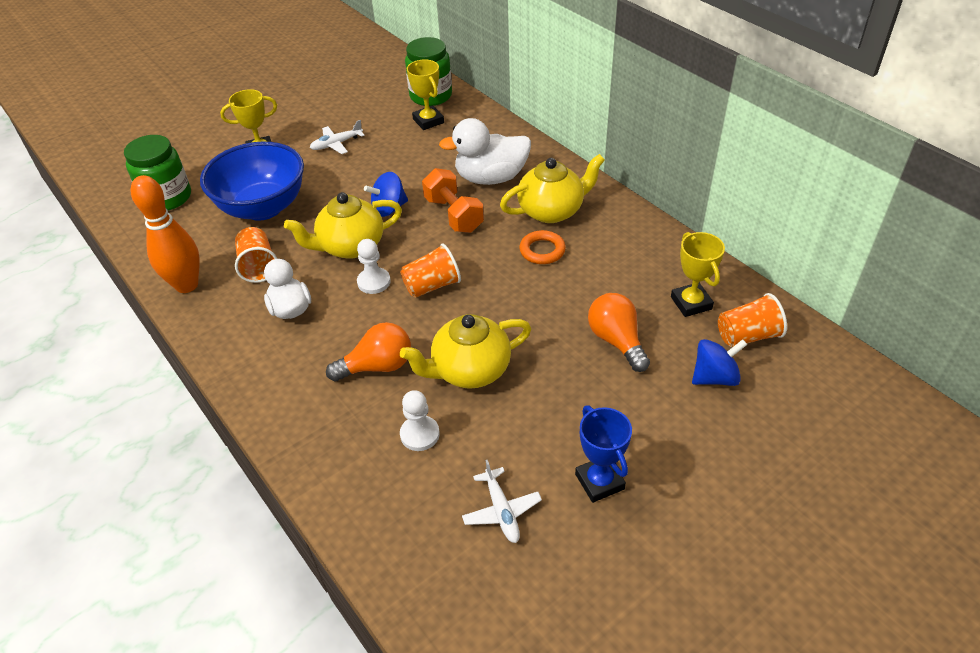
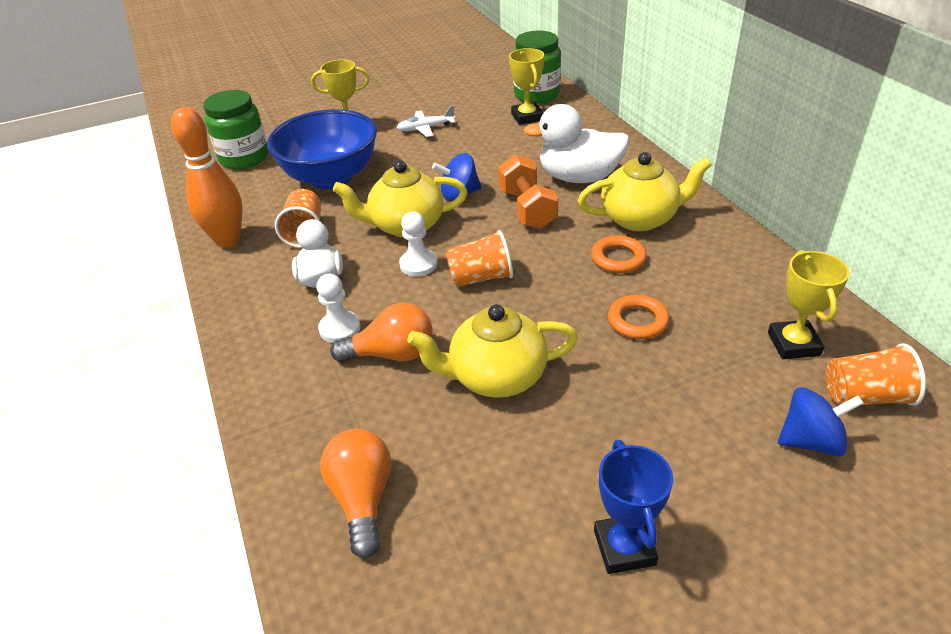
camera: 15 degrees right, 5 degrees down
white pawn [400,390,440,451] -> white pawn moved to [316,274,361,343]
white plane [462,460,542,543] -> none
orange light bulb [588,293,650,372] -> orange light bulb moved to [320,429,391,559]
none -> orange ring [608,295,669,339]

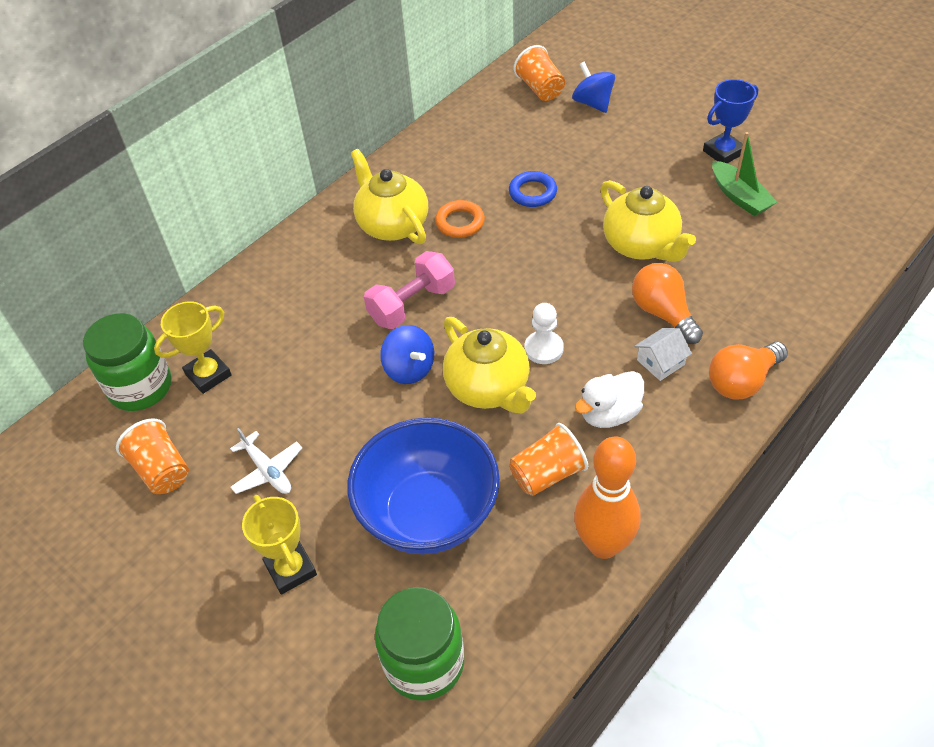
camera: 115 degrees left, 10 degrees up
white pawn [316,274,361,343] -> white house [634,328,692,381]
orange light bulb [320,429,391,559] -> orange light bulb moved to [709,342,788,400]
orange cup [446,230,513,287] -> orange cup moved to [116,418,189,494]
orange dumbbell [498,154,558,229] -> pink dumbbell [364,251,455,329]
white duck [523,104,630,183] -> none
orange ring [608,295,669,339] -> blue ring [509,171,557,207]
yellow trophy [768,250,850,359] -> none
none -> green boat [712,132,777,216]

